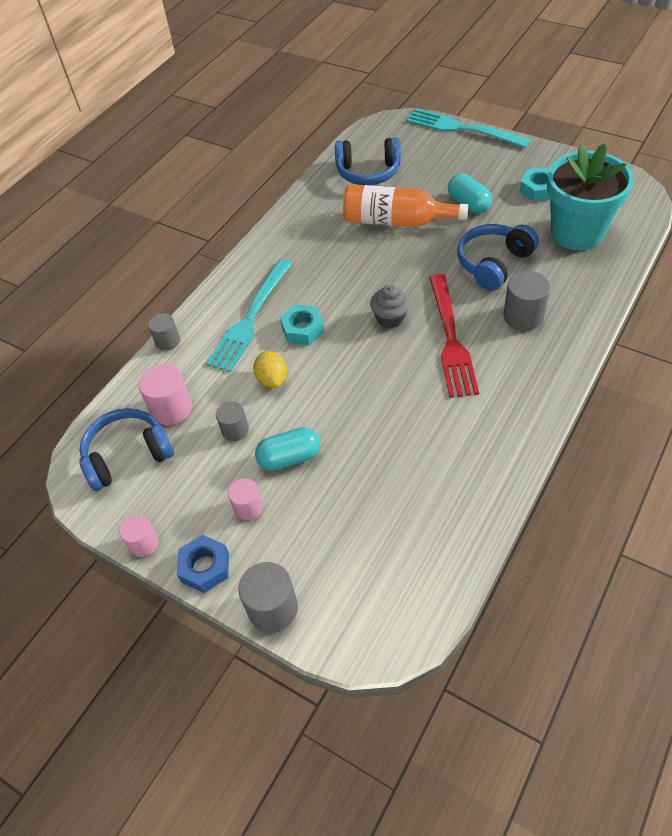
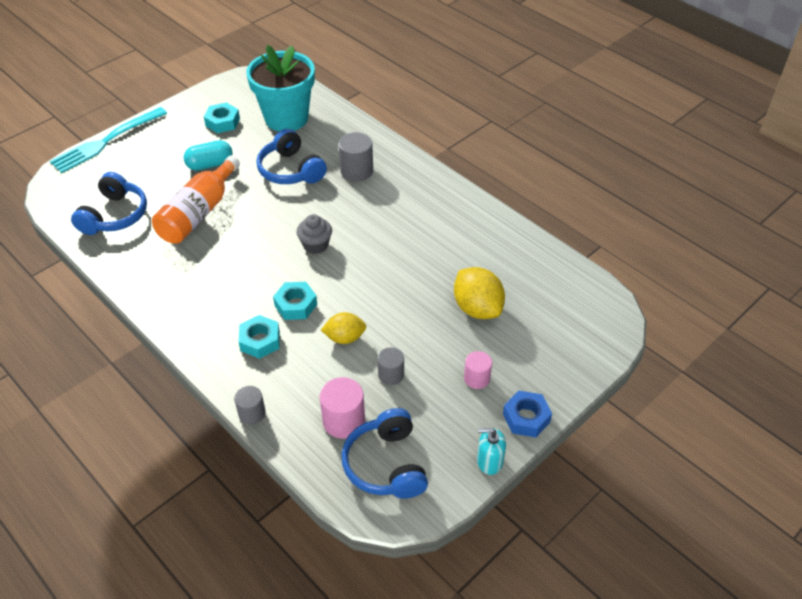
camera: 80 degrees left, 5 degrees down
pink cylinder [119,515,159,557] -> turquoise soap dispenser [477,428,506,475]
turquoise fork [206,259,293,372] -> turquoise nut [238,315,280,359]
grey cylinder [238,562,298,632] -> none
turquoise capsule [255,427,321,471] -> none
red fork [429,274,479,398] -> none
none -> yellow lemon [454,267,505,319]

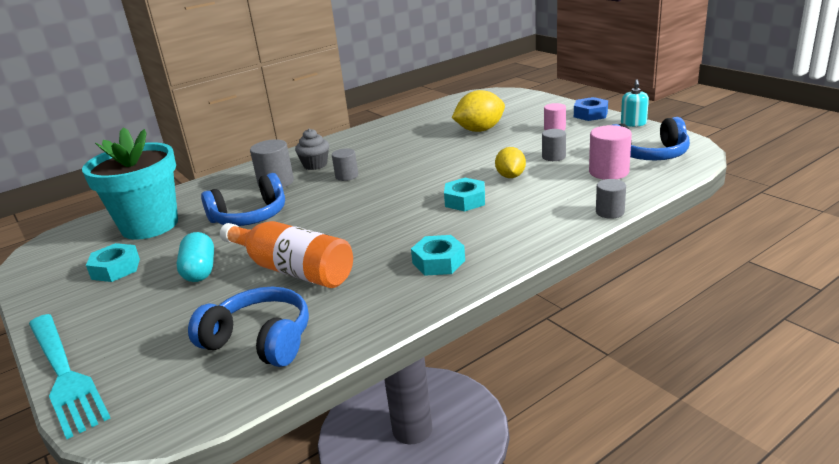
camera: 80 degrees left, 20 degrees down
turquoise nut [238,315,280,359] -> turquoise nut moved to [411,235,465,276]
grey cupcake [297,214,332,254] -> grey cupcake moved to [295,129,329,170]
none -> grey cylinder [332,148,358,181]

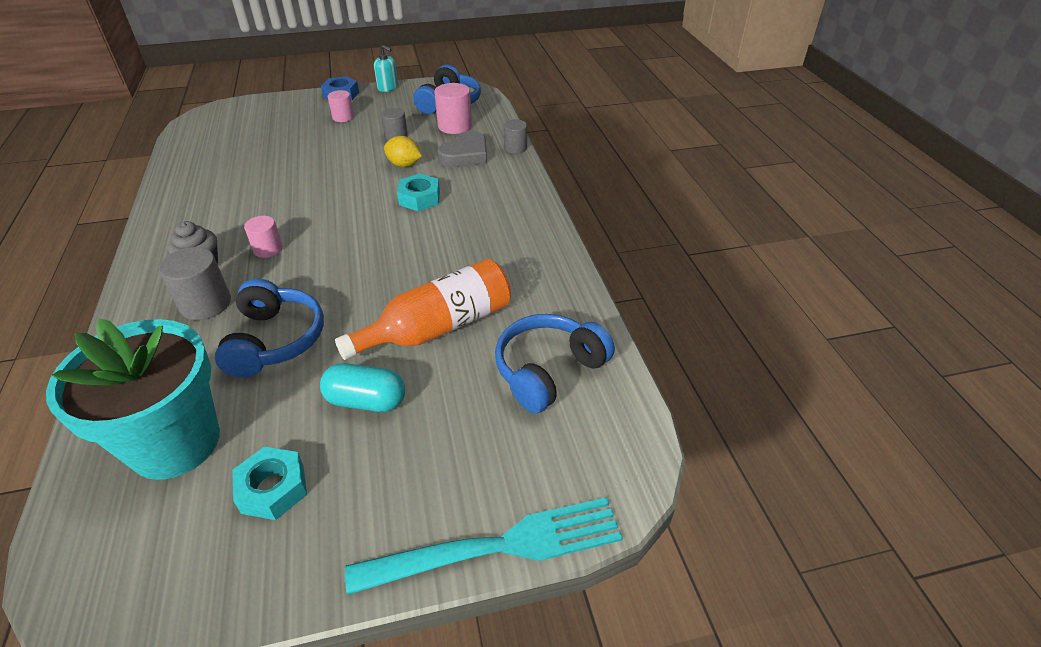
camera: 70 degrees left, 15 degrees up
grey cylinder [332,148,358,181] -> pink cylinder [244,216,283,258]
turquoise nut [411,235,465,276] -> none
yellow lemon [452,90,505,132] -> none
none -> grey heart [437,131,487,167]

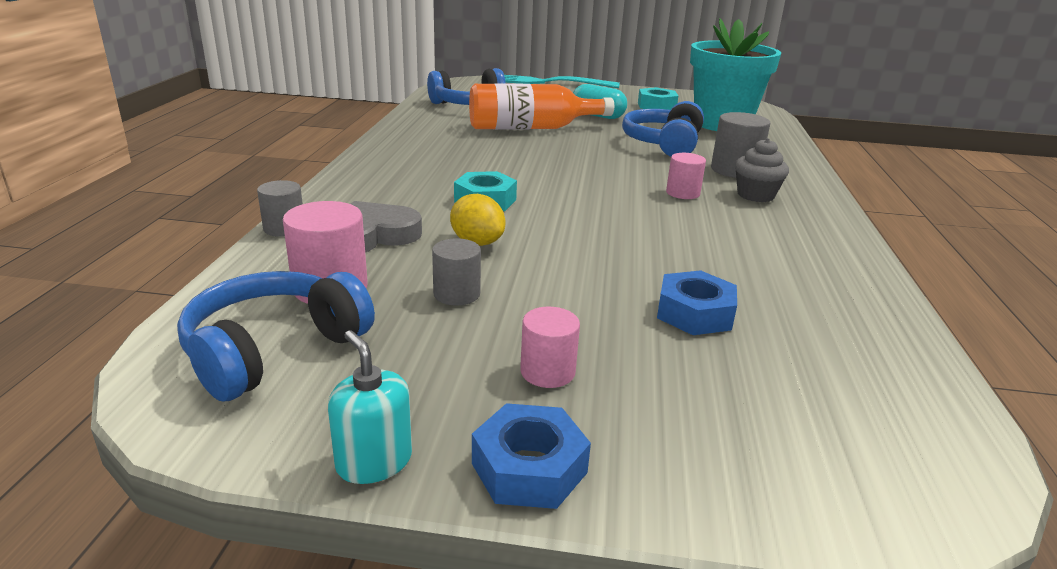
camera: 160 degrees left, 15 degrees down
none -> blue nut [657,270,737,335]

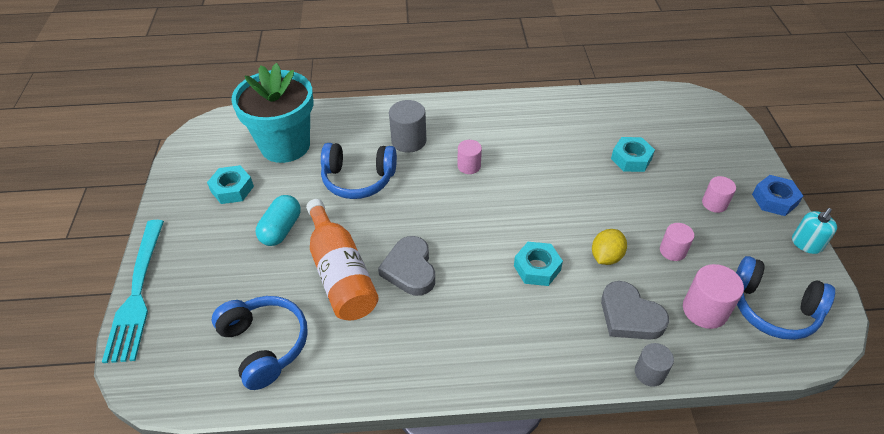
camera: 100 degrees left, 20 degrees up
grey cylinder [432,238,481,306] -> pink cylinder [660,223,694,261]
blue nut [657,270,737,335] -> turquoise nut [611,137,655,172]
grey cupcake [735,138,789,202] -> none
none -> grey heart [378,236,435,296]

